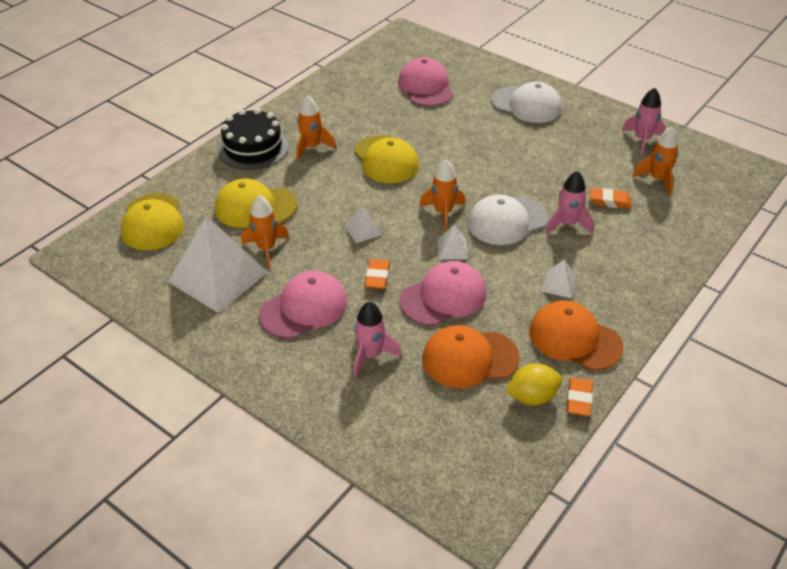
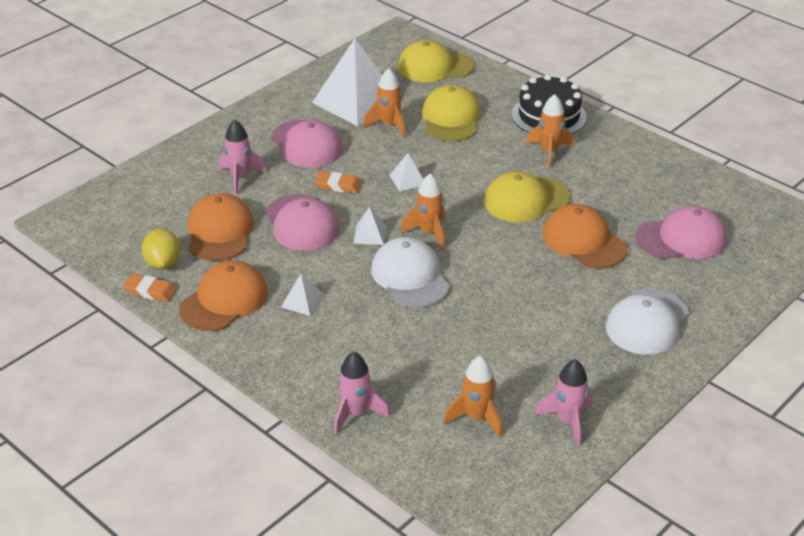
camera: 95 degrees right, 5 degrees down
pink rocket [545,171,593,234] -> pink rocket moved to [334,352,390,435]
orange eraser [590,188,631,209] -> none
none -> orange cap [542,204,628,269]

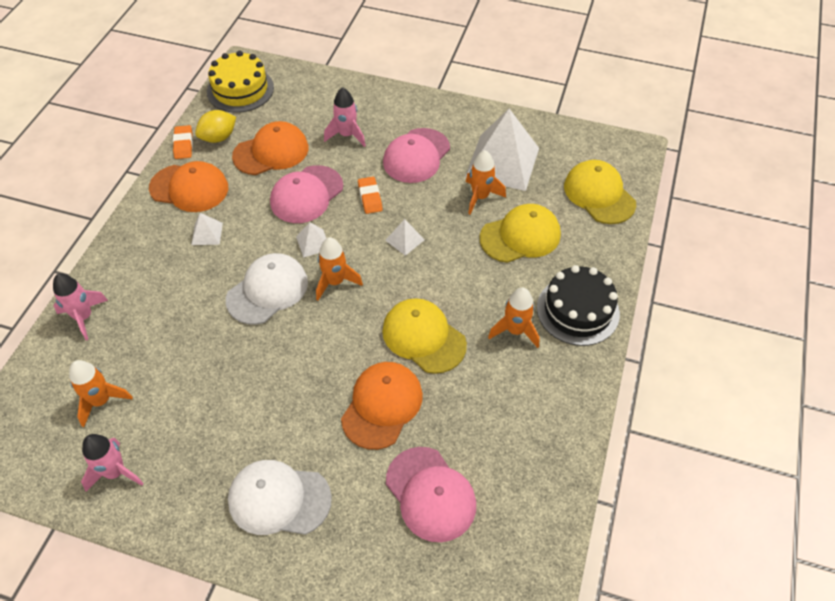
camera: 65 degrees right, 15 degrees up
none -> yellow cake [207,51,274,113]

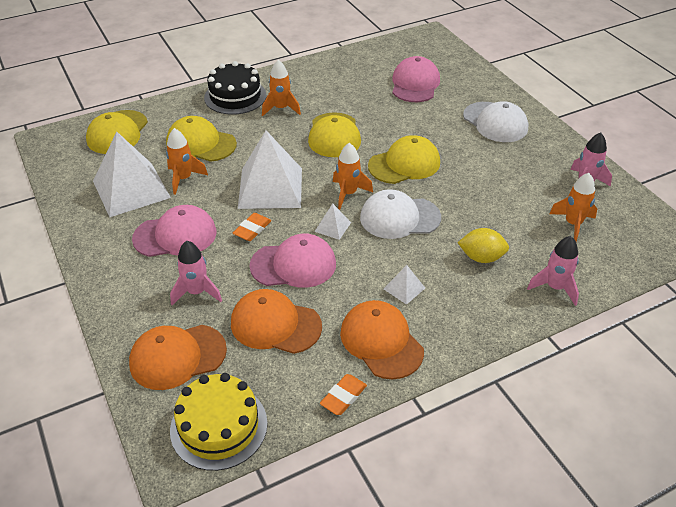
camera: 135 degrees left, 10 degrees down
yellow lemon [195,110,236,143] -> yellow lemon moved to [458,228,509,263]
orange cap [341,362,423,450] -> orange cap moved to [129,325,227,390]
white pyramid [385,219,425,256] -> white pyramid [238,130,302,209], size x2.35
none -> yellow cap [368,135,440,184]

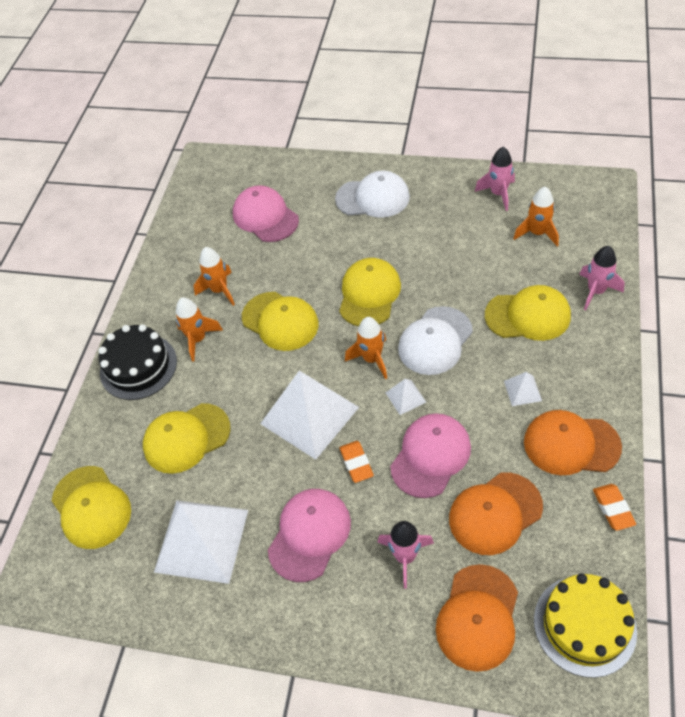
camera: 45 degrees left, 10 degrees up
orange rocket [166,128,208,195] -> orange rocket moved to [194,247,235,306]
yellow lemon [458,228,509,263] -> yellow cap [485,285,571,341]

